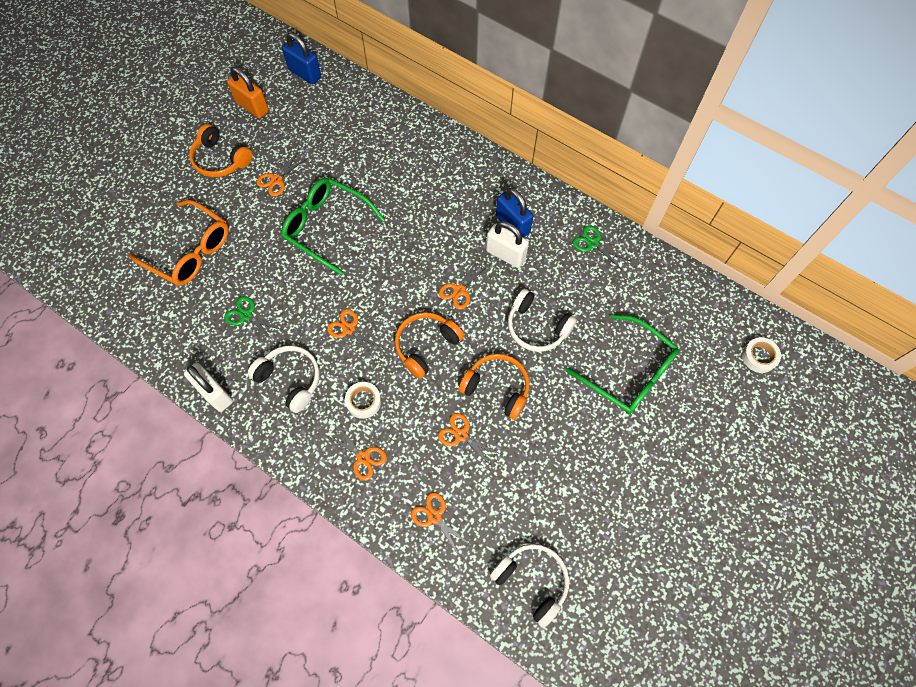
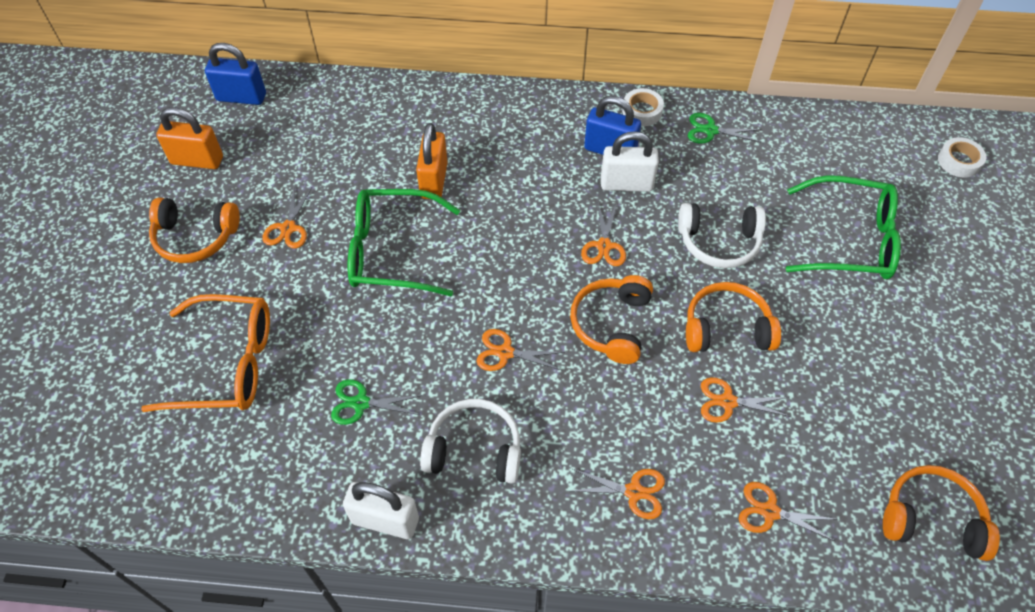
camera: 30 degrees left, 10 degrees down
white tape [345,382,381,419] -> white tape moved to [622,88,664,126]
white headphones [490,544,569,628] -> orange headphones [883,465,1000,561]
none -> orange padlock [416,123,447,199]

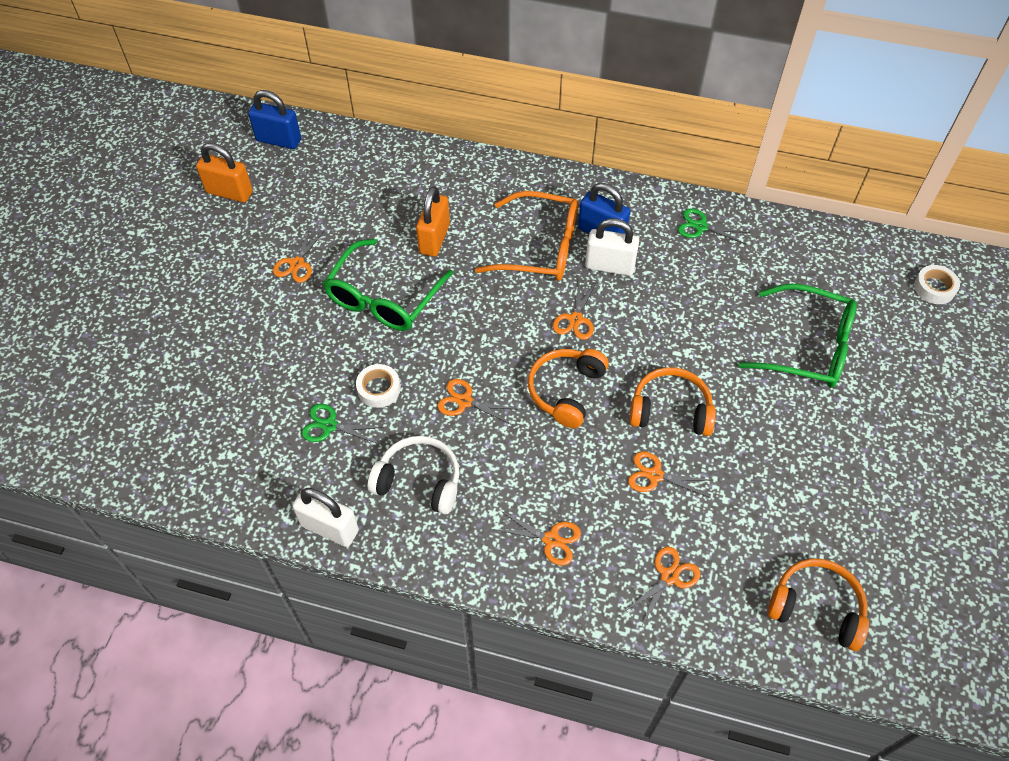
camera: 10 degrees right, 0 degrees up
orange glasses [141,294,270,412] -> orange glasses moved to [475,191,578,281]
orange headphones [149,197,240,263] -> none
green glasses [348,189,460,296] -> green glasses turned 75 degrees counterclockwise [323,239,453,331]
white tape [622,88,664,126] -> white tape moved to [356,364,400,408]
white headphones [678,203,766,268] -> none
orange scissors [739,482,837,541] -> orange scissors turned 105 degrees clockwise [624,547,701,625]

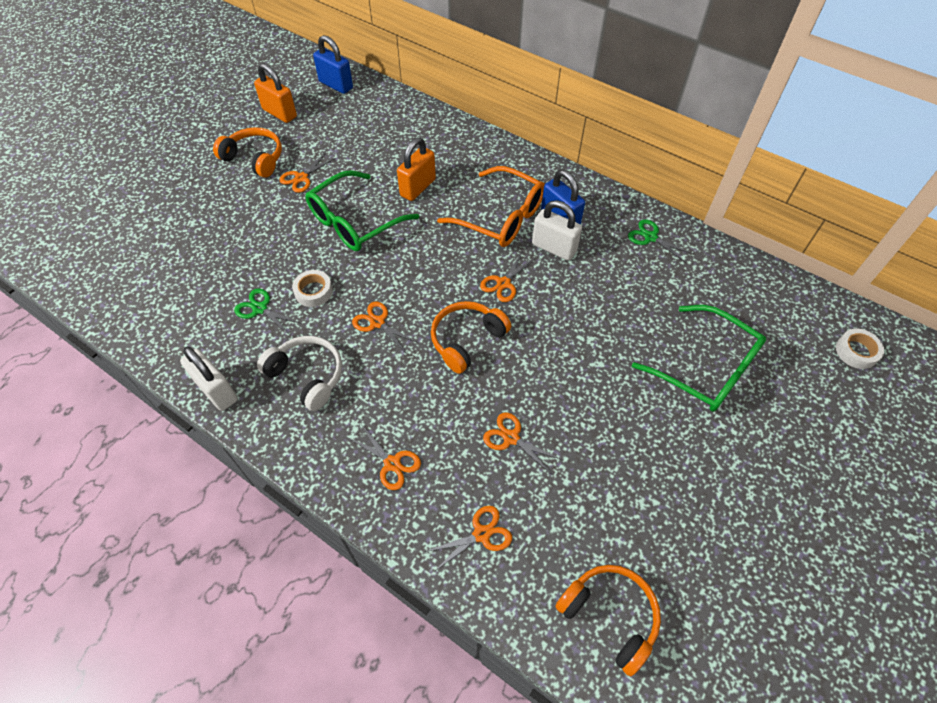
camera: 20 degrees right, 0 degrees up
orange headphones [629,367,716,436] -> orange headphones moved to [213,127,282,178]

